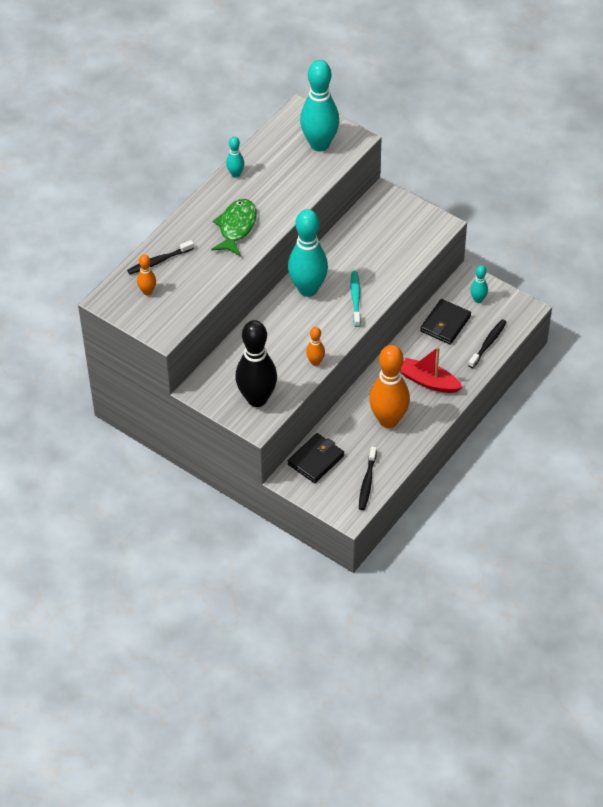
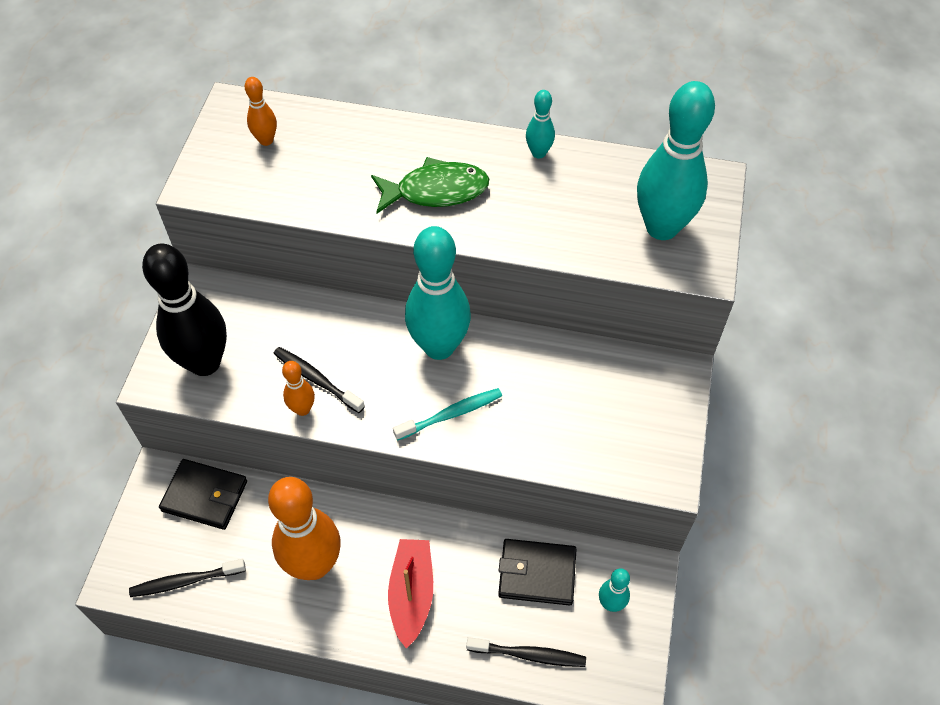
camera: 65 degrees right, 5 degrees up
black toothbrush [127,240,194,274] -> black toothbrush moved to [273,347,365,413]

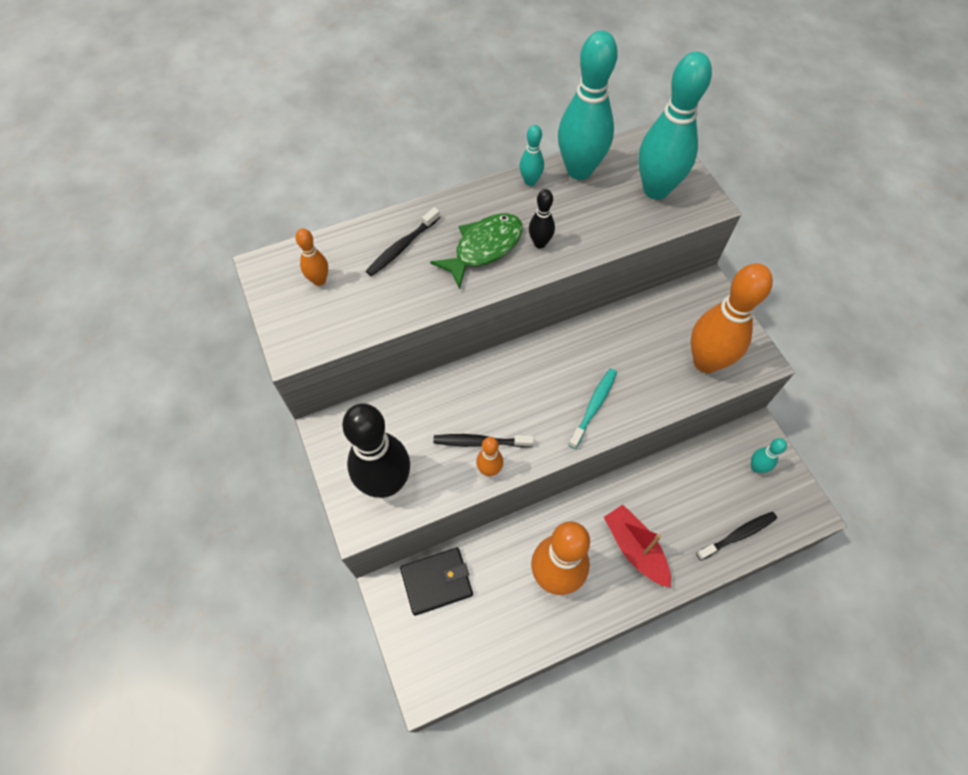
camera: 35 degrees left, 5 degrees up
black toothbrush [129,559,246,597] -> black toothbrush moved to [366,207,440,276]
turquoise bowling pin [405,226,471,360] -> turquoise bowling pin moved to [558,30,618,180]
black wallet [498,539,577,606] -> none
none -> black bowling pin [529,189,555,248]
none -> orange bowling pin [691,263,773,373]

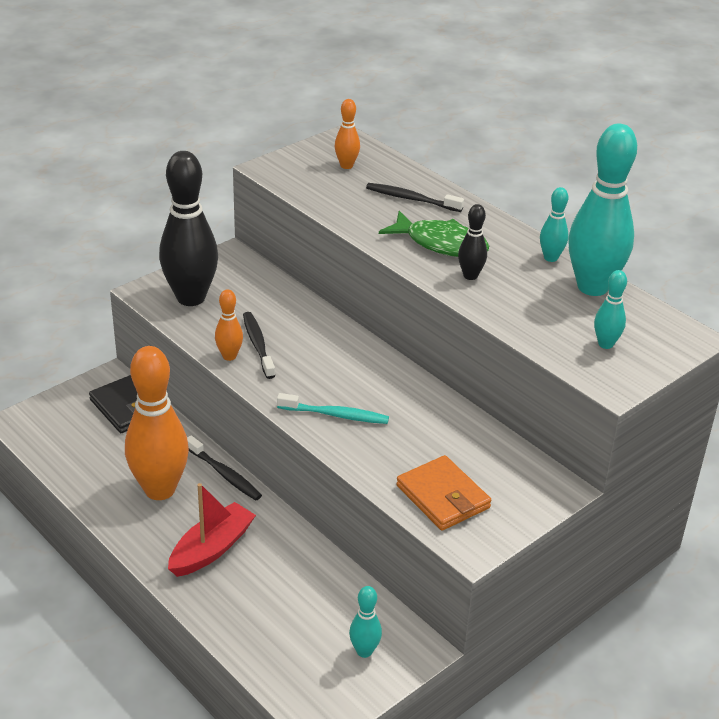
camera: 70 degrees right, 25 degrees down
turquoise bowling pin [638,51,712,200] -> turquoise bowling pin [594,270,627,349], size x0.46
orange bowling pin [691,263,773,373] -> orange wallet [396,455,491,531]
black toothbrush [696,512,777,560] -> black toothbrush moved to [187,435,262,500]

